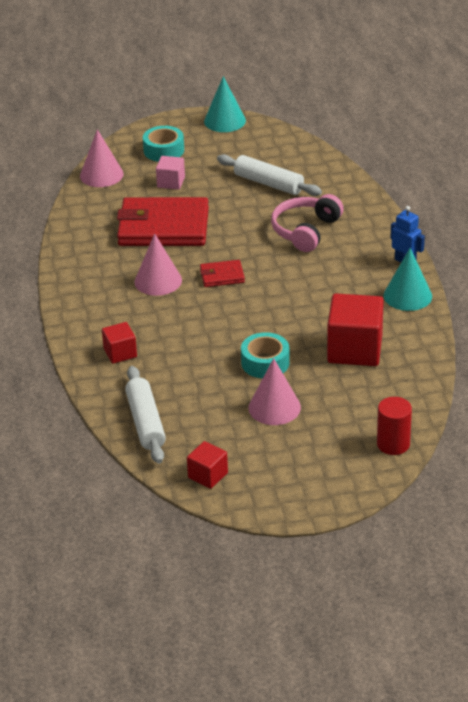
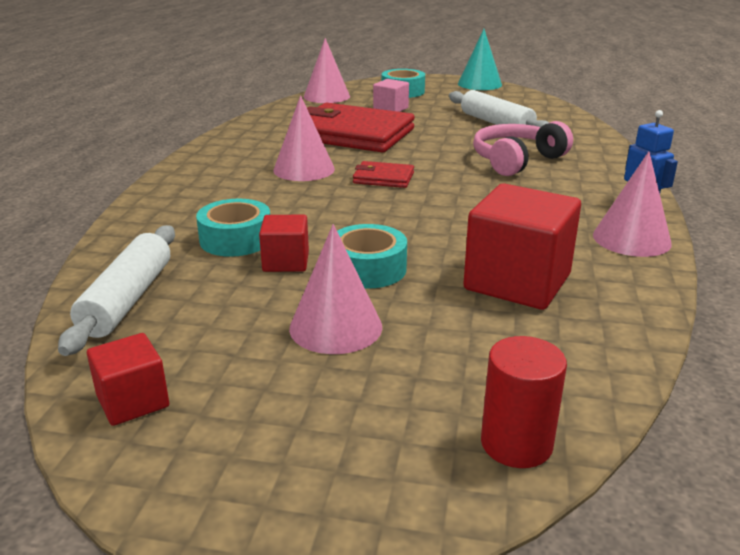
camera: 20 degrees right, 10 degrees down
red cube [102,322,137,364] -> red cube moved to [259,215,309,272]
turquoise cone [384,248,432,311] -> pink cone [593,151,672,257]
none -> turquoise tape [196,199,270,257]

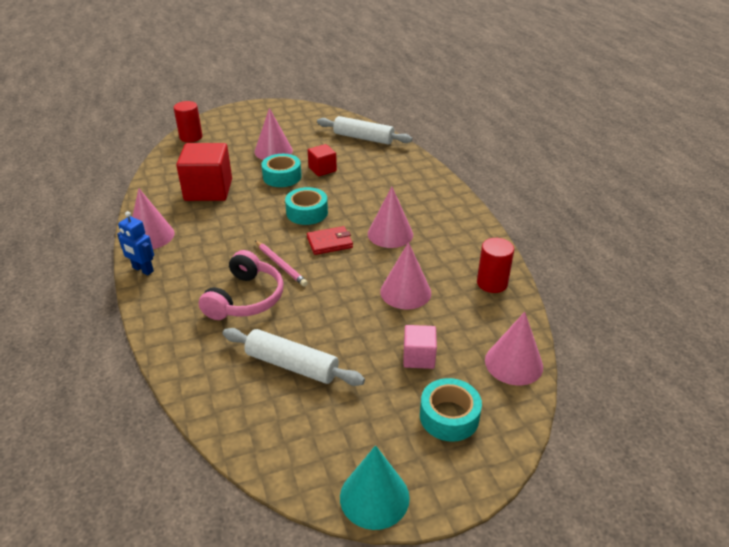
camera: 150 degrees right, 10 degrees up
white rolling pin [58,225,175,356] -> white rolling pin turned 45 degrees counterclockwise [317,116,413,145]
red cube [87,333,169,426] -> none
turquoise tape [196,199,270,257] -> turquoise tape moved to [285,187,328,225]
red wallet [289,103,415,152] -> pink cone [380,242,431,310]
none -> pink pencil [255,241,308,286]
none -> red cylinder [477,238,514,293]

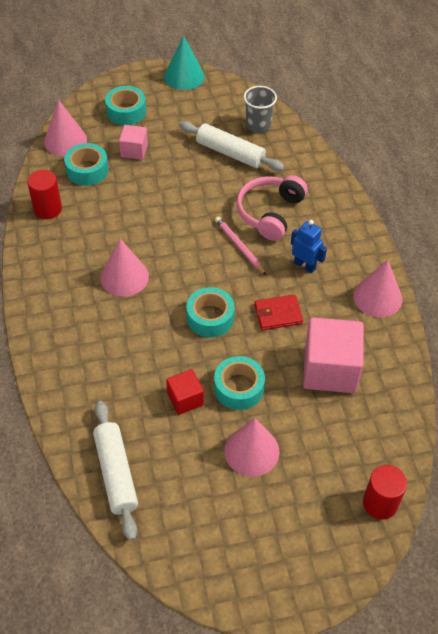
camera: 175 degrees left, 15 degrees up
blue robot [117,211,154,275] -> blue robot moved to [291,220,327,273]
red cube [176,143,232,201] -> pink cube [303,317,364,393]
red wallet [307,226,353,255] -> red wallet moved to [254,295,303,330]
white rolling pin [317,116,413,145] -> white rolling pin turned 45 degrees clockwise [93,401,138,541]
pink cone [380,242,431,310] -> none
none -> turquoise tape [64,143,108,186]
none -> grey cup [243,86,277,133]

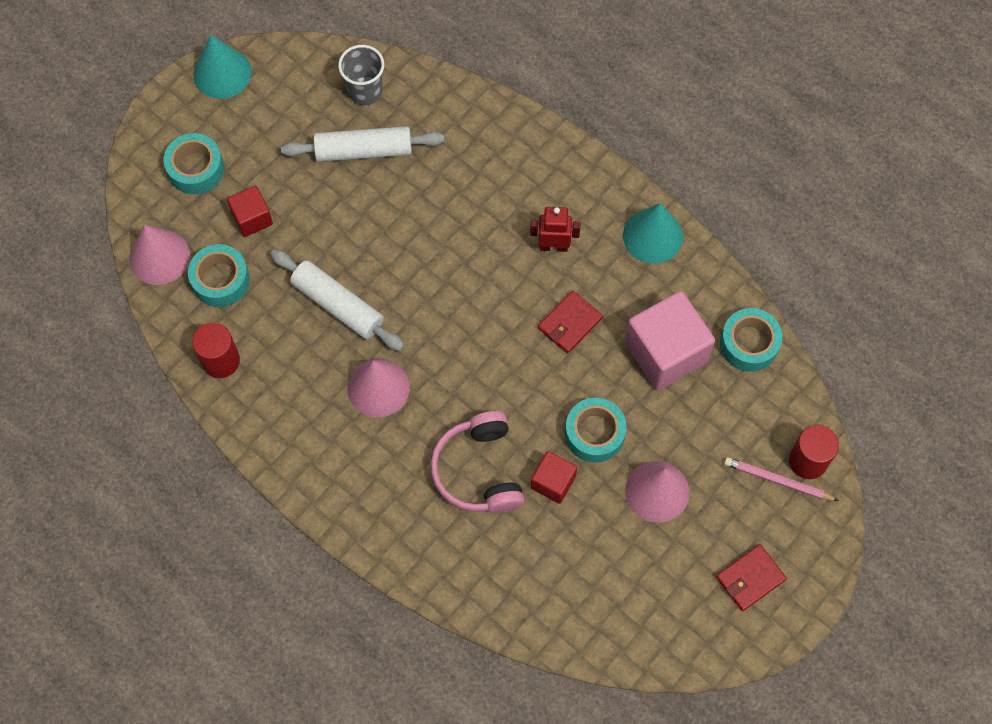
camera: 35 degrees left, 15 degrees up
white rolling pin [93,401,138,541] -> white rolling pin moved to [270,249,404,351]
pink cube [119,125,148,160] -> red cube [227,186,273,237]
turquoise tape [186,287,235,337] -> turquoise tape moved to [720,308,783,372]
pink pencil [215,217,266,275] -> pink pencil moved to [724,457,839,501]
pink headphones [236,175,308,241] -> pink headphones moved to [430,411,524,513]
blue robot [291,220,327,273] -> red robot [530,207,581,252]
pink cone [353,260,402,317] -> turquoise cone [623,203,683,264]
none -> red wallet [716,544,787,611]

